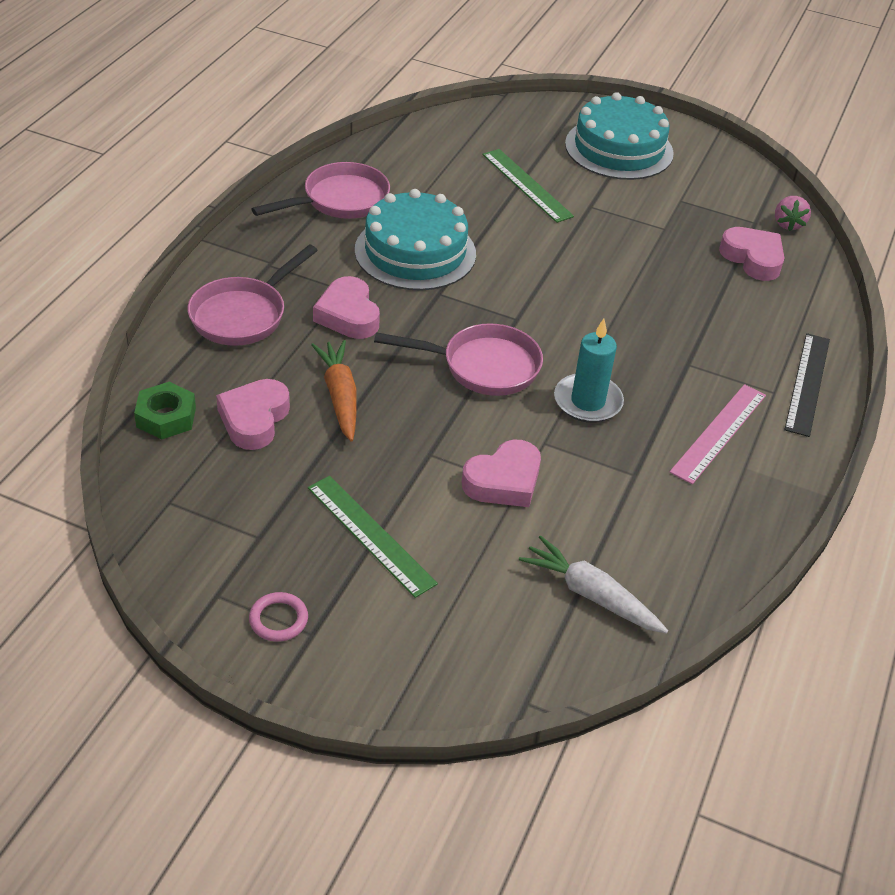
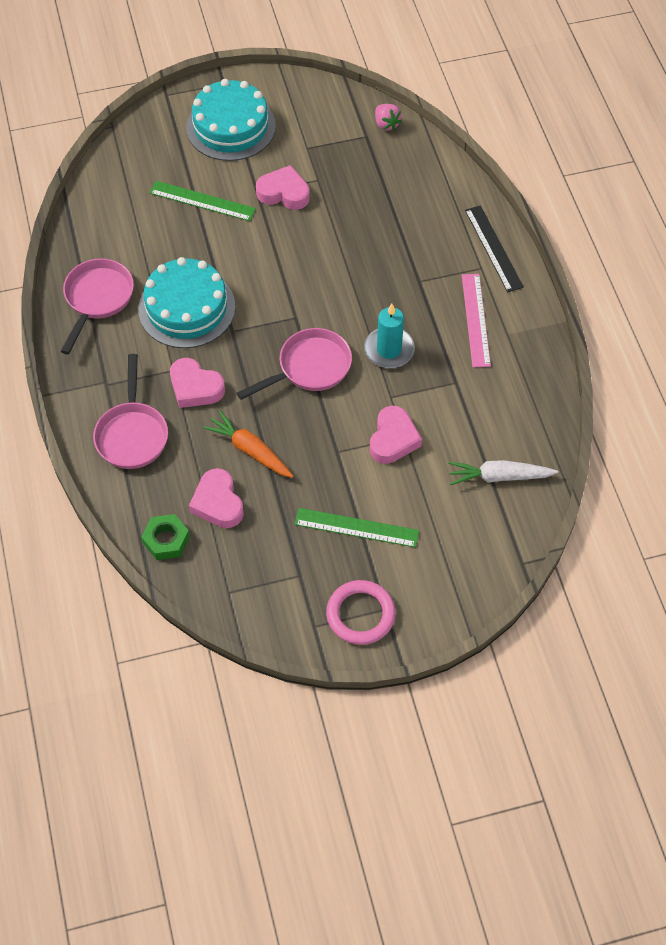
camera: 35 degrees left, 15 degrees up
pink ring [249,592,308,642] -> pink ring [326,580,396,645], size x1.75
pink heart [719,227,784,281] -> pink heart moved to [256,165,310,210]

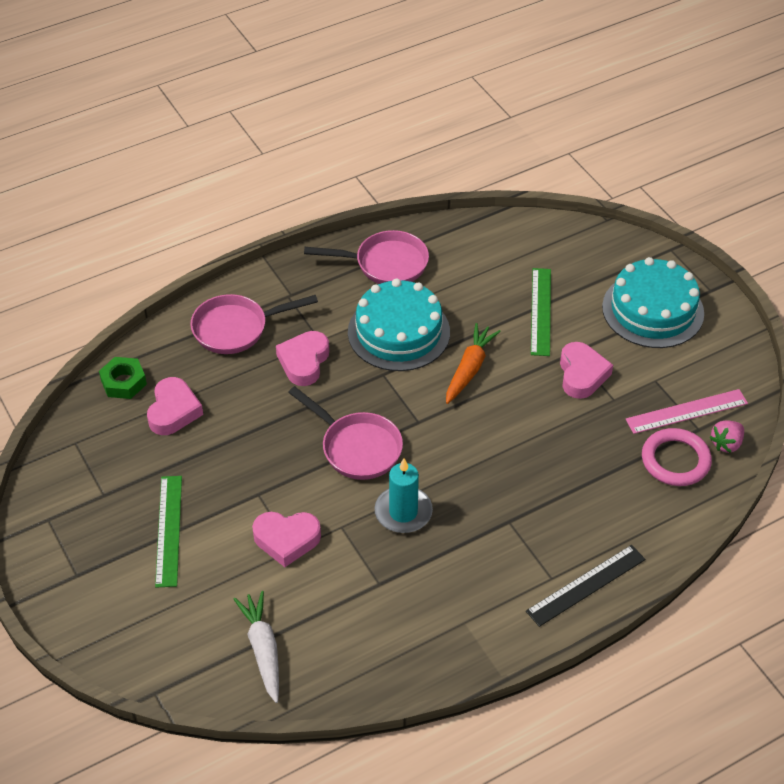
camera: 75 degrees right, 10 degrees down
pink heart [189,468,244,528] -> pink heart turned 135 degrees clockwise [147,377,203,435]
orange carrot [203,410,294,478] -> orange carrot moved to [446,323,501,404]
pink ring [326,580,396,645] -> pink ring moved to [642,428,712,486]
pink ruler [462,274,491,367] -> pink ruler moved to [626,389,748,434]

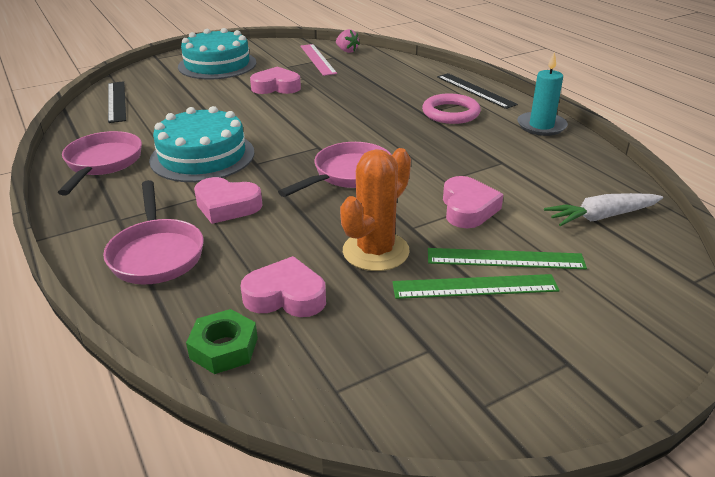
camera: 90 degrees left, 15 degrees down
turquoise candle [374,458,433,533] -> turquoise candle moved to [517,51,568,136]
orange carrot [446,323,501,404] -> none
green ruler [531,268,551,356] -> green ruler moved to [428,248,587,269]
pink ring [642,428,712,486] -> pink ring moved to [422,94,481,124]
none -> black ruler [108,81,126,123]
none -> orange cactus [340,148,411,271]

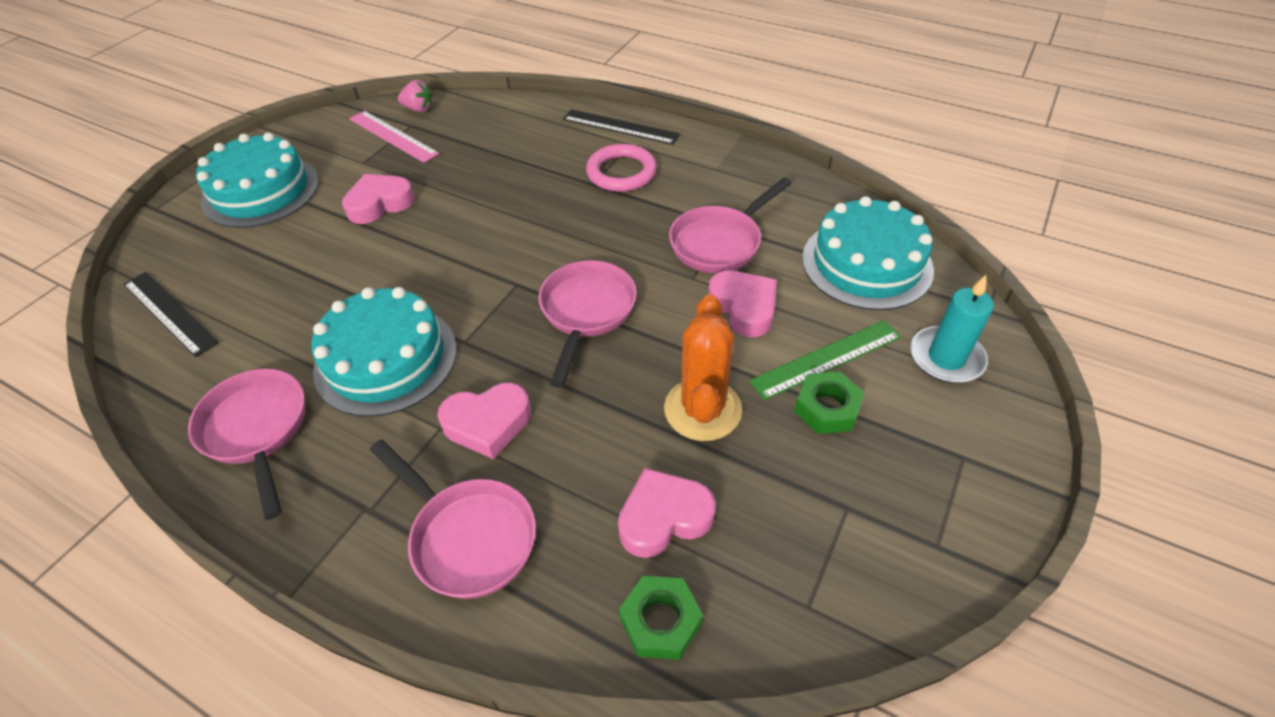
camera: 30 degrees left, 15 degrees up
green ruler [393,274,560,299] -> green nut [794,371,864,434]
turquoise candle [517,51,568,136] -> turquoise candle moved to [910,275,994,383]
white carrot [544,193,663,226] -> turquoise cake [802,196,934,310]
none -> pink pan [669,178,792,273]

